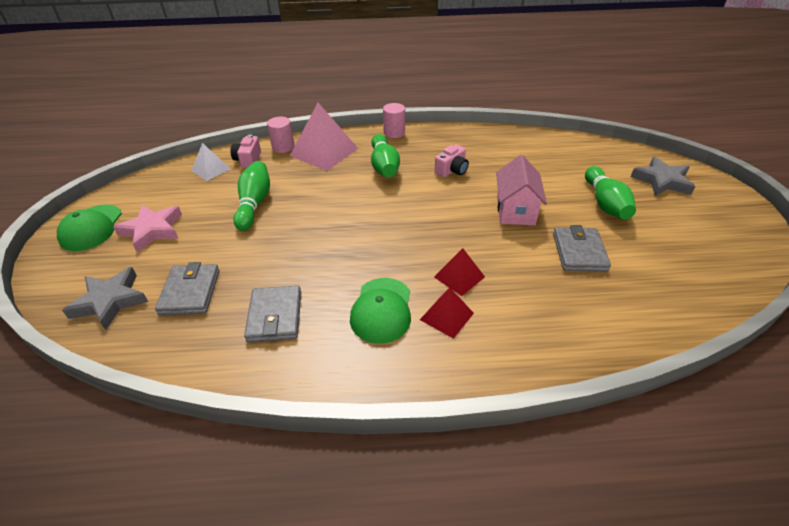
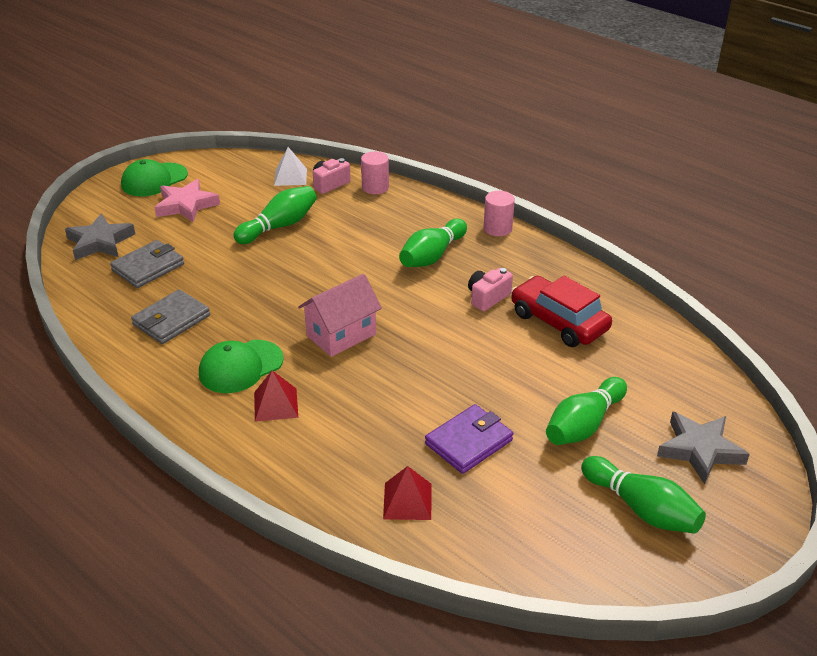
camera: 45 degrees right, 5 degrees down
pink pyramid [290,103,358,171] -> none
red pyramid [434,248,485,296] -> red pyramid moved to [383,466,431,520]
pink camera [435,145,469,177] -> pink camera turned 135 degrees clockwise [468,268,513,311]
pink house [496,155,547,225] -> pink house moved to [298,274,382,357]
grey wallet [553,225,611,272] -> purple wallet [425,404,513,474]
none -> red car [511,276,612,347]
none -> green bowling pin [581,456,706,534]

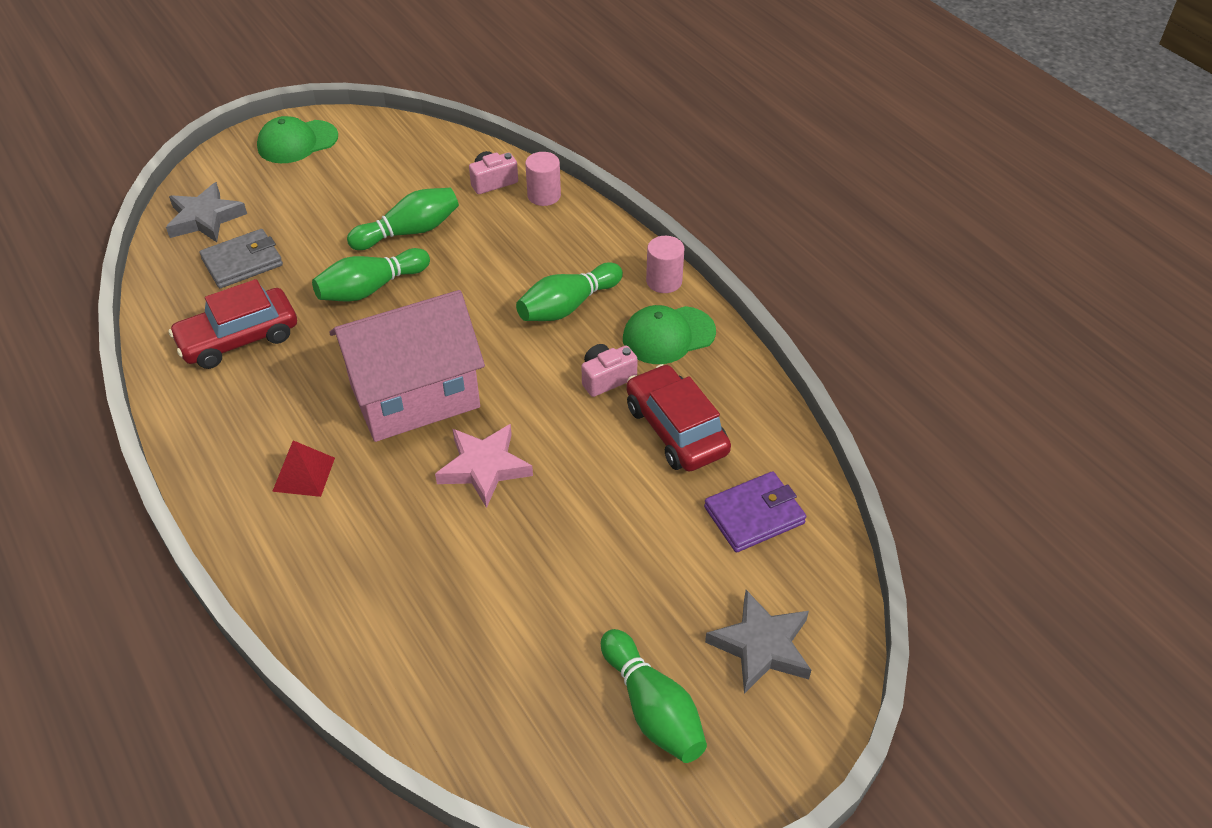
camera: 15 degrees right, 10 degrees up
grey wallet [131,289,210,344] -> red car [169,279,297,369]
pink star [154,179,220,222] -> pink star moved to [435,424,533,508]
green cap [199,340,284,393] -> green cap moved to [623,305,716,364]
white pyramid [274,147,307,186] -> none
pink house [298,274,382,357] -> pink house [329,290,485,442], size x1.64
red pyramid [383,466,431,520] -> none
purple wallet [425,404,513,474] -> purple wallet moved to [704,471,806,552]
green bowling pin [546,377,627,445] -> green bowling pin moved to [312,248,430,302]

